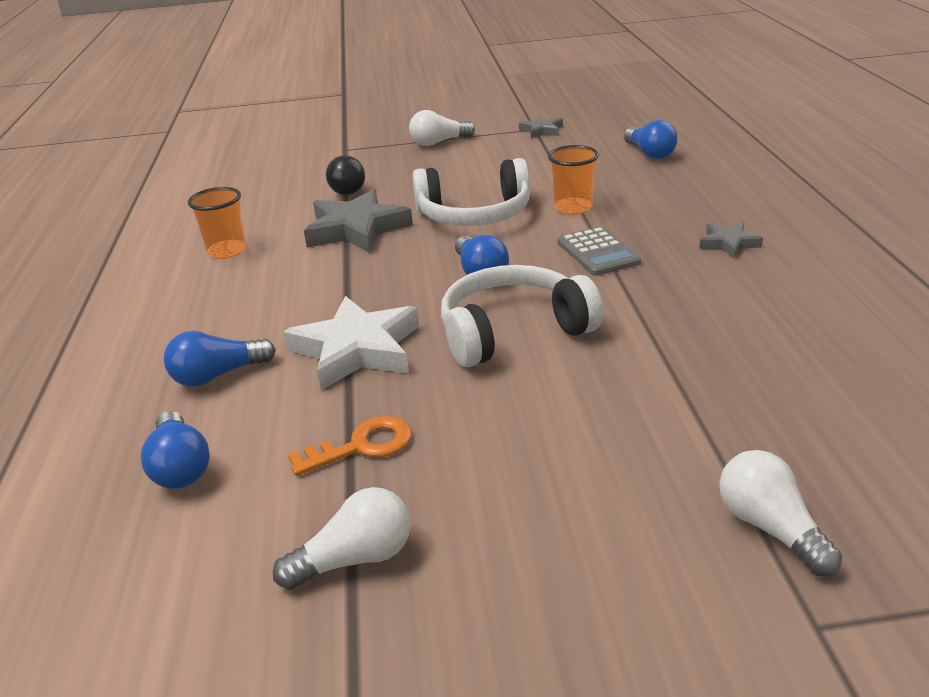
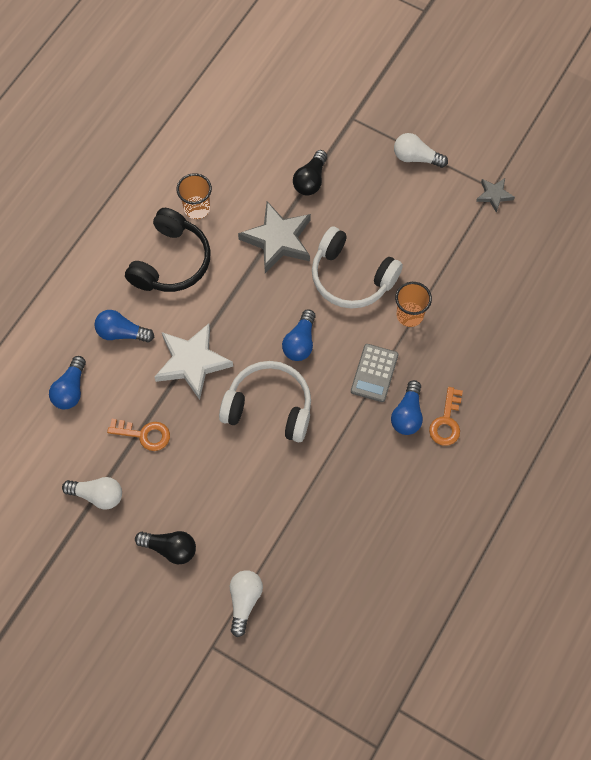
camera: 35 degrees right, 35 degrees up
blue light bulb [624,120,677,159] -> blue light bulb moved to [391,380,423,435]
grey star [699,222,763,258] -> orange key [429,387,463,446]
none -> black headphones [125,208,211,292]
none -> black light bulb [135,531,196,565]

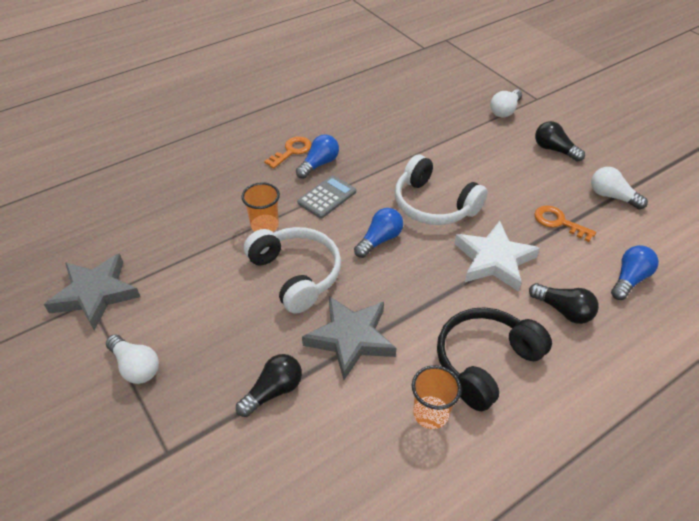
camera: 155 degrees left, 20 degrees down
blue light bulb [94,310,154,342] -> black light bulb [529,283,599,324]
grey star [476,178,515,213] -> grey star [44,253,140,331], size x1.96

